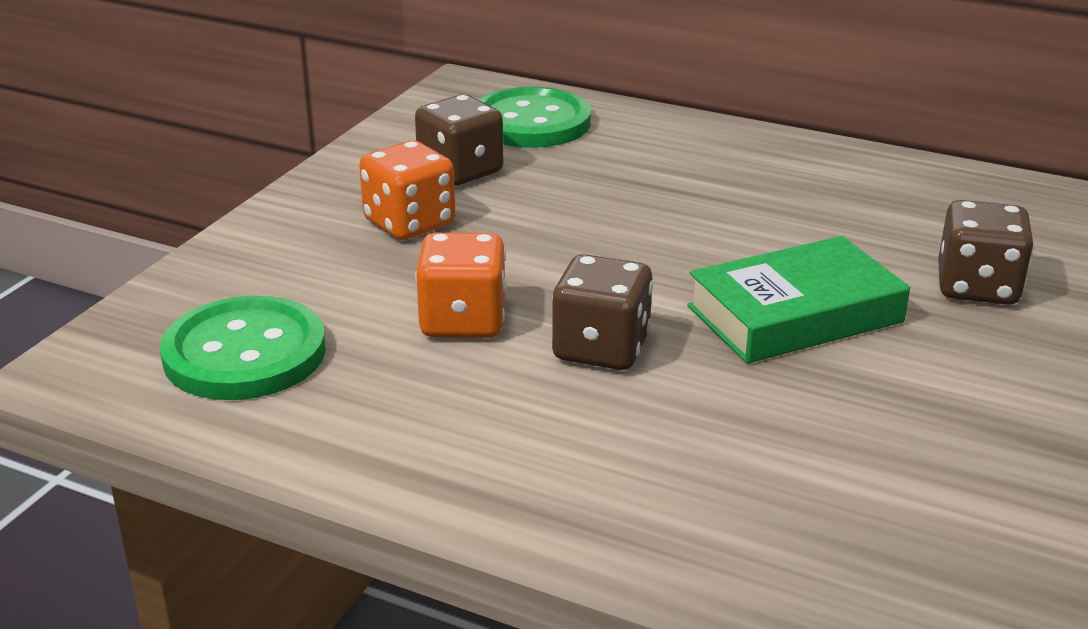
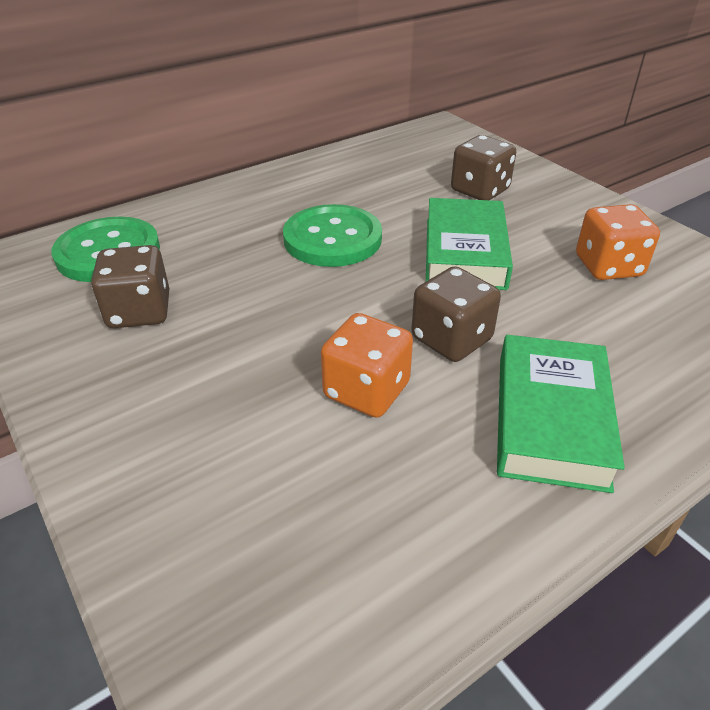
camera: 60 degrees left, 10 degrees up
green button [160,296,326,400] -> green button moved to [283,204,382,267]
orange dice [359,140,455,240] -> orange dice moved to [576,204,660,280]
none -> green book [497,335,625,493]

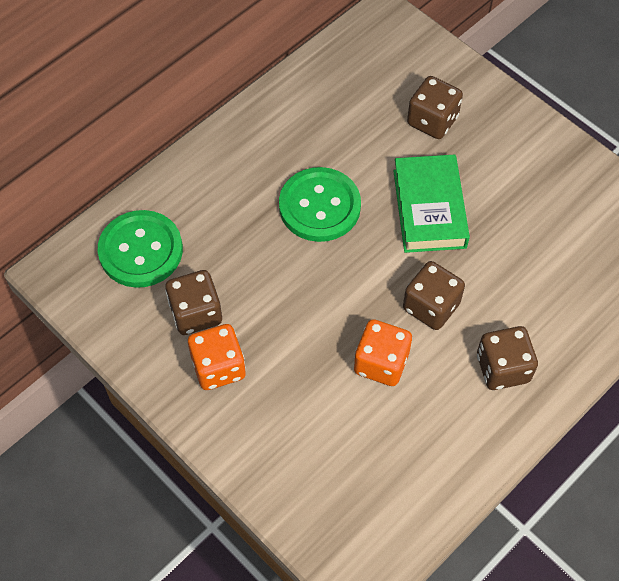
camera: 10 degrees left, 20 degrees up
green book [497,335,625,493] -> brown dice [477,326,538,390]
orange dice [576,204,660,280] -> orange dice moved to [188,324,246,390]

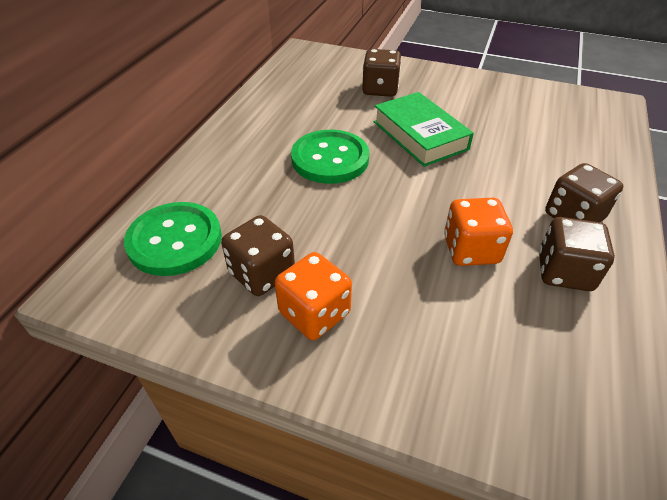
camera: 25 degrees left, 15 degrees down
brown dice [403,261,465,330] -> brown dice moved to [539,217,615,291]

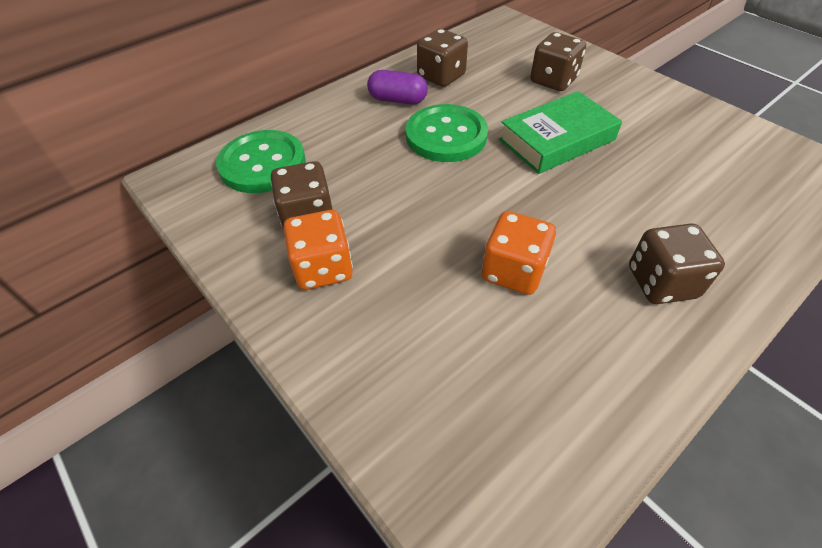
camera: 30 degrees right, 5 degrees up
green book [374,92,474,167] -> green book turned 60 degrees clockwise [499,91,622,174]
brown dice [539,217,615,291] -> brown dice moved to [417,29,468,87]
none -> purple capsule [367,70,428,104]

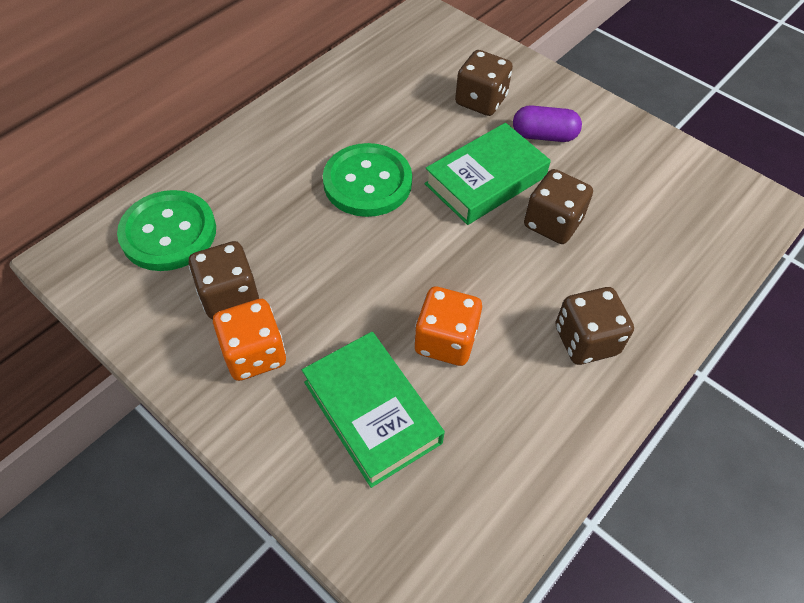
camera: 10 degrees left, 5 degrees up
purple capsule [367,70,428,104] -> purple capsule moved to [513,105,582,142]
brown dice [417,29,468,87] -> brown dice moved to [524,169,593,244]
none -> green book [302,332,445,488]

